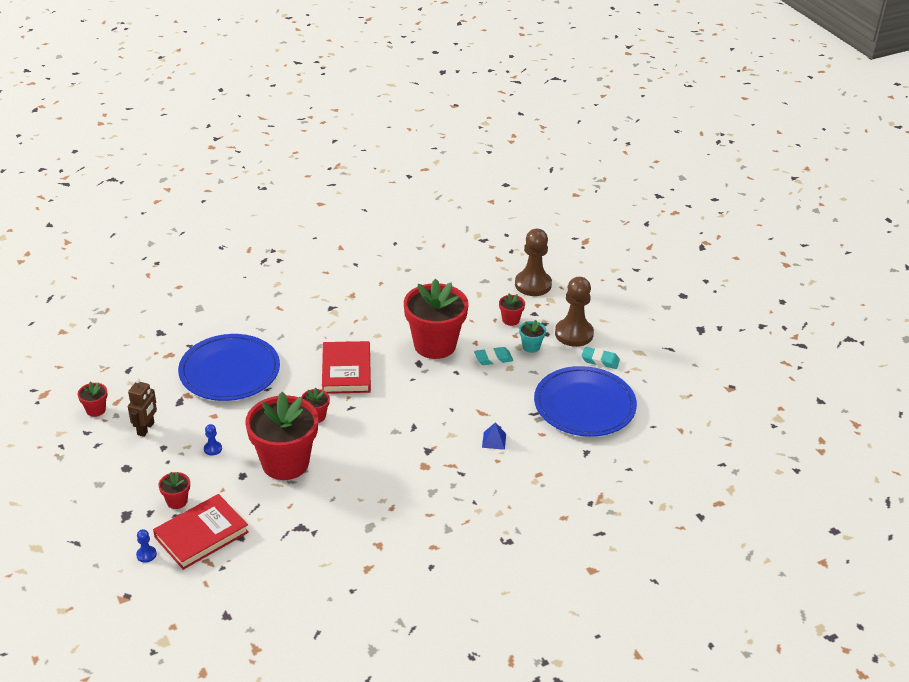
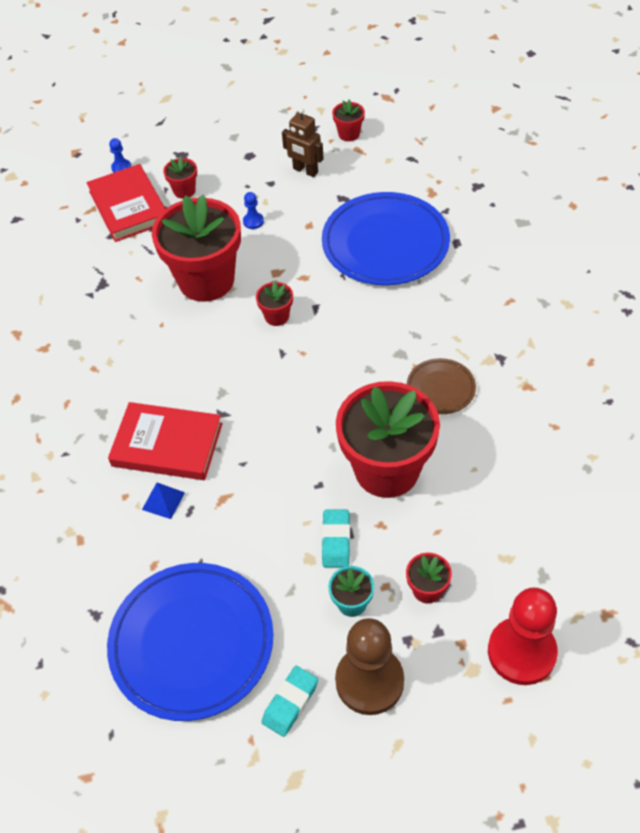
camera: 110 degrees right, 15 degrees up
red book [322,341,371,394] -> red book moved to [108,402,223,480]
brown pawn [515,229,552,296] -> red pawn [488,588,558,685]
none -> brown plate [407,358,476,414]

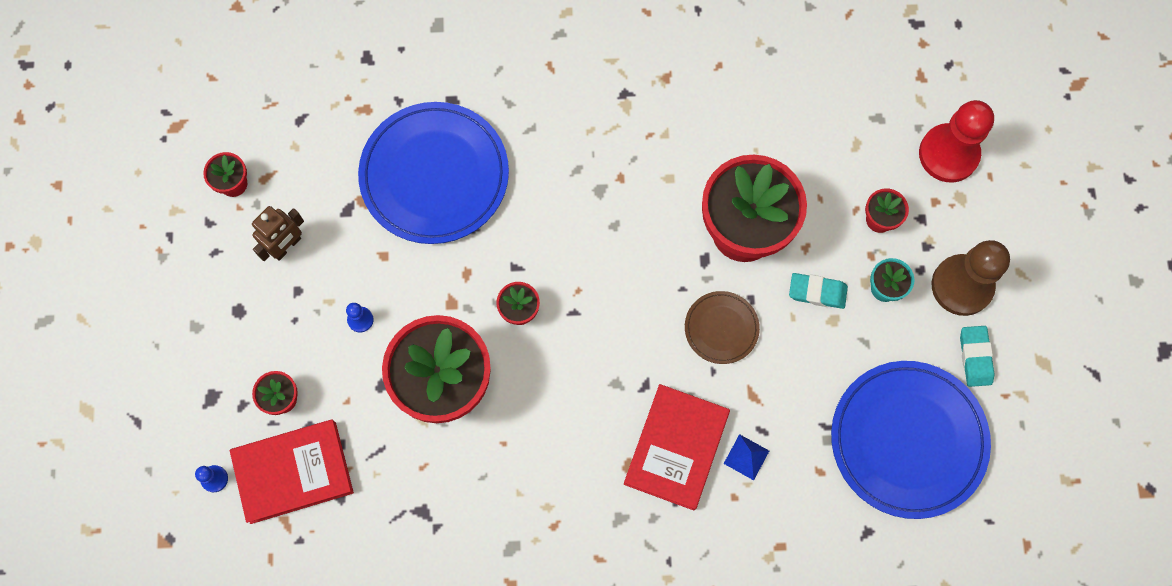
camera: 85 degrees left, 20 degrees up
turquoise eraser [262,666,318,737] -> turquoise eraser turned 45 degrees clockwise [960,326,995,387]
brown plate [407,358,476,414] -> brown plate moved to [685,291,760,364]

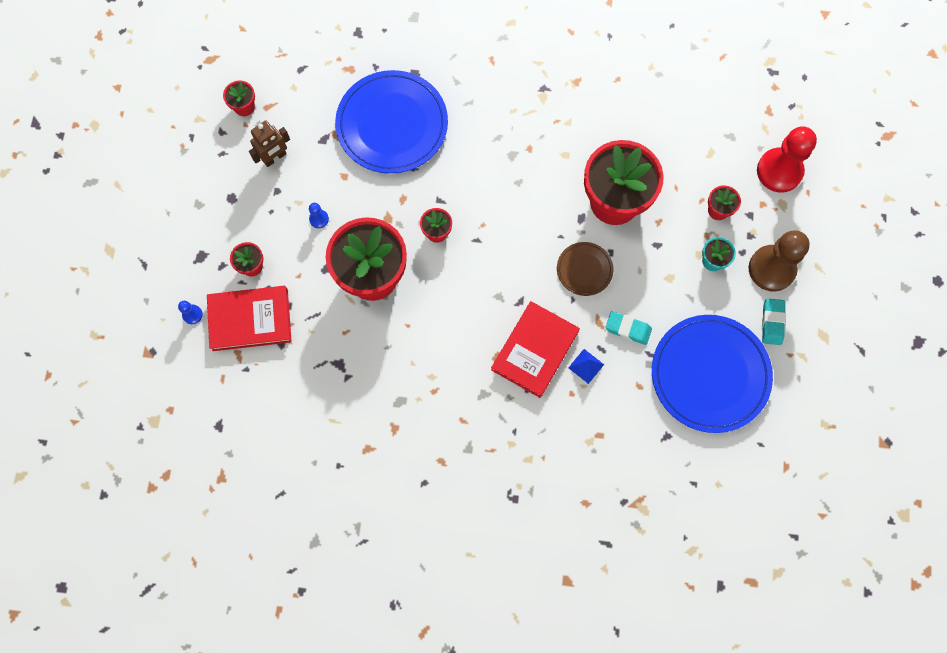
camera: 10 degrees right, 0 degrees up
turquoise eraser [789,273,848,309] -> turquoise eraser moved to [605,311,652,345]

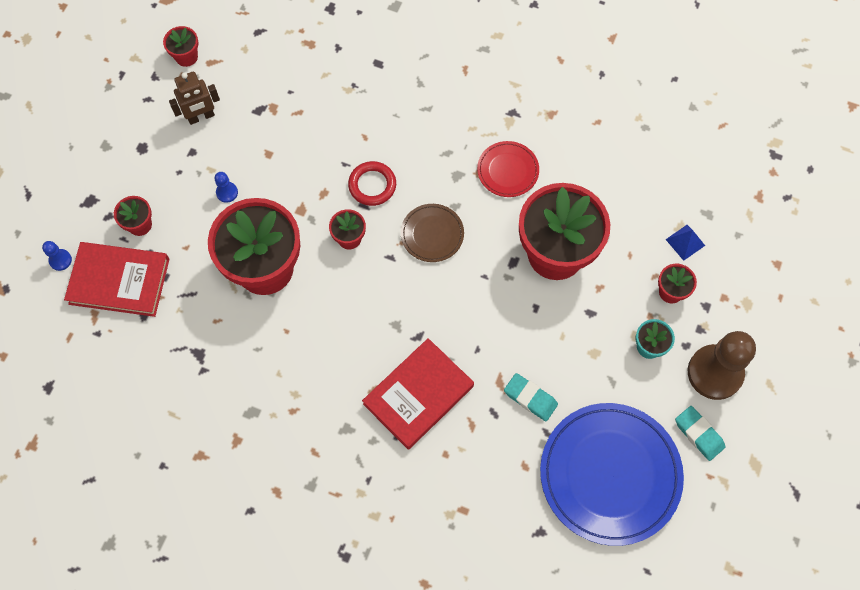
camera: 15 degrees right, 5 degrees down
blue plate [335,70,448,174] -> none
brown plate [557,242,613,296] -> brown plate moved to [401,204,464,262]
blue pyramid [568,349,604,384] -> blue pyramid moved to [665,225,705,261]
red pawn [757,126,817,192] -> none
turquoise eraser [762,298,786,345] -> turquoise eraser turned 60 degrees counterclockwise [675,406,725,461]
none -> red ring [348,161,396,206]
none -> red plate [477,141,539,197]

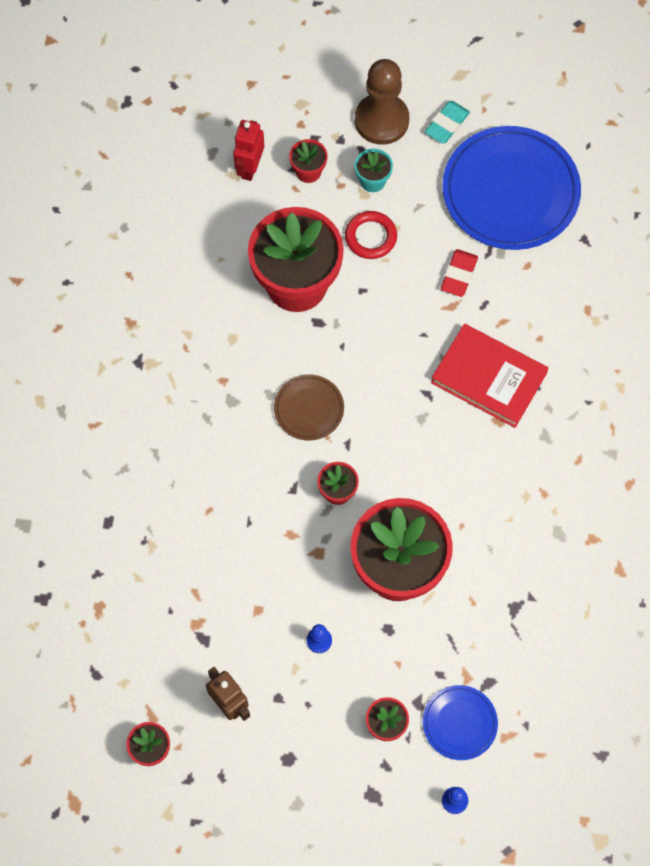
camera: 105 degrees left, 0 degrees up
red book [64,242,170,317] -> blue plate [423,685,498,760]
red ring [348,161,396,206] -> red ring moved to [345,211,397,259]
red plate [477,141,539,197] -> none
turquoise eraser [504,373,558,421] -> red eraser [441,249,478,297]
blue pyramid [665,225,705,261] -> red robot [233,120,264,181]

